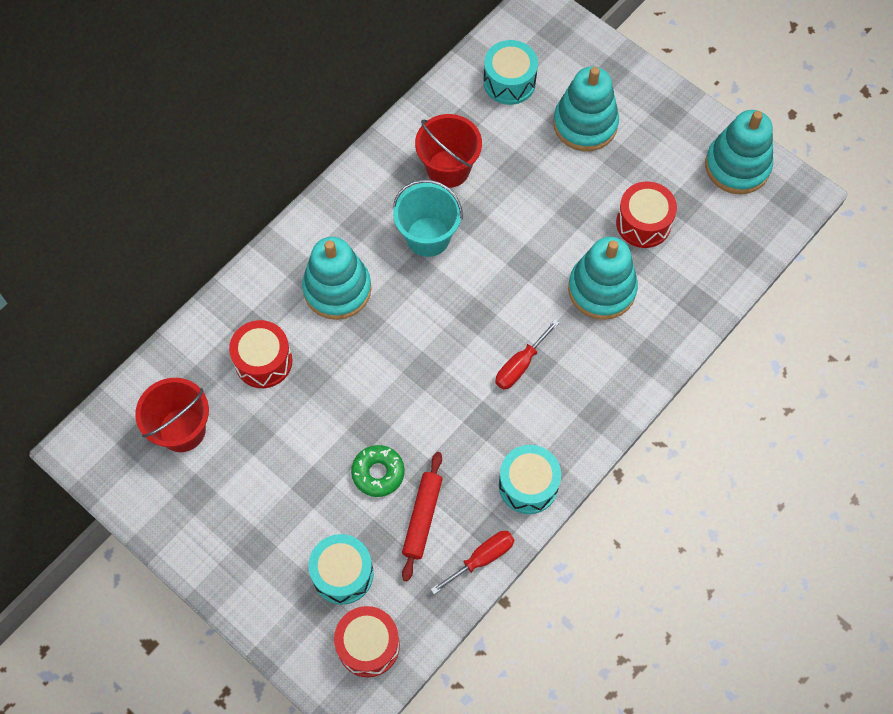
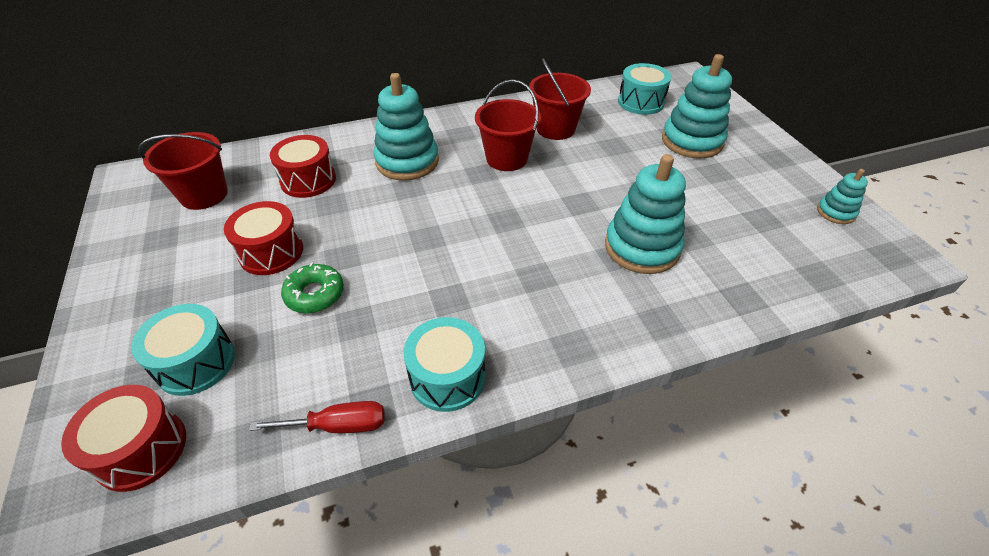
camera: 30 degrees right, 20 degrees down
turquoise bucket [393,180,463,257] -> red bucket [475,80,541,171]
red rolling pin [402,452,442,581] -> none
red screwdriver [495,320,559,390] -> none
red drum [616,181,677,248] -> red drum moved to [224,201,303,275]
turquoise stacking toy [705,110,773,194] -> turquoise stacking toy [817,169,868,224], size x0.51

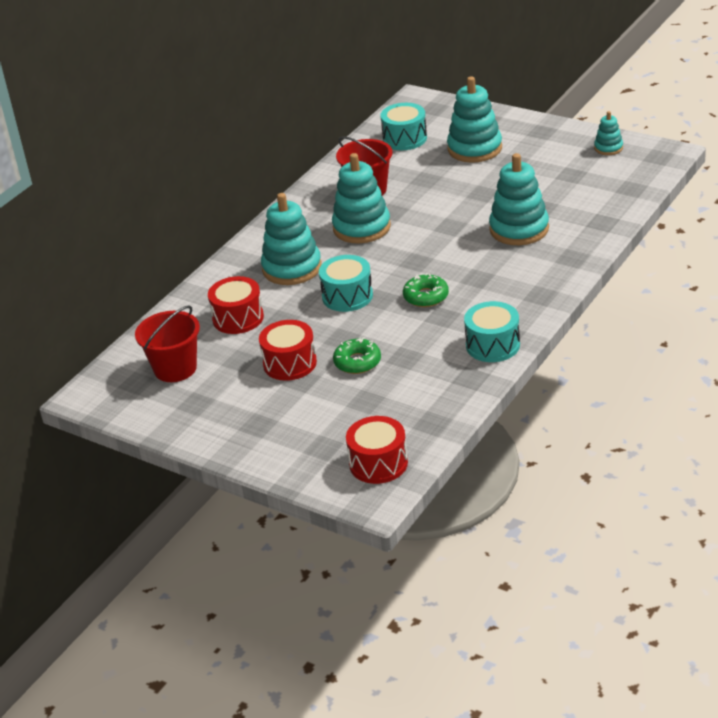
camera: 35 degrees left, 10 degrees down
turquoise drum [131,304,235,396] -> turquoise drum moved to [319,255,373,312]
red screwdriver [249,401,385,433] -> none
red bucket [475,80,541,171] -> turquoise stacking toy [332,153,391,243]
none -> green donut [403,273,449,307]

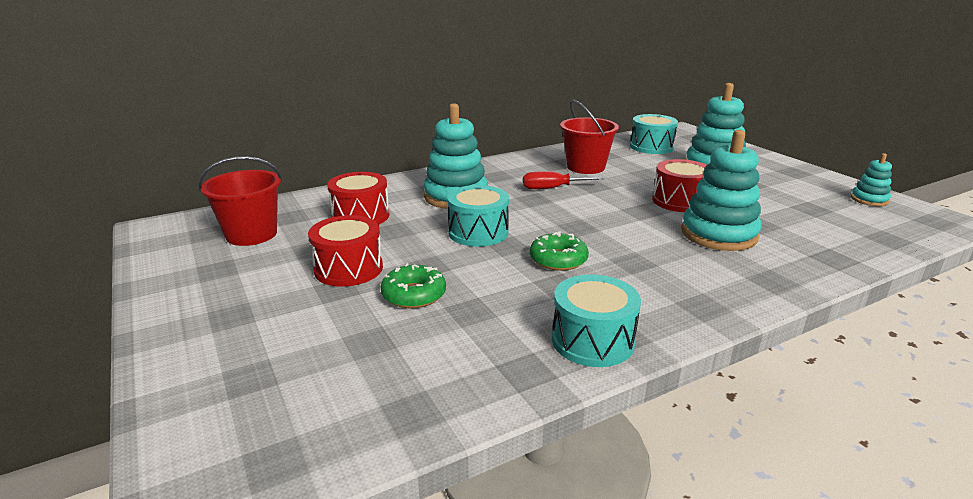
camera: 25 degrees right, 10 degrees down
turquoise stacking toy [332,153,391,243] -> red screwdriver [523,171,604,189]
red drum [346,416,408,484] -> red drum moved to [652,159,707,212]

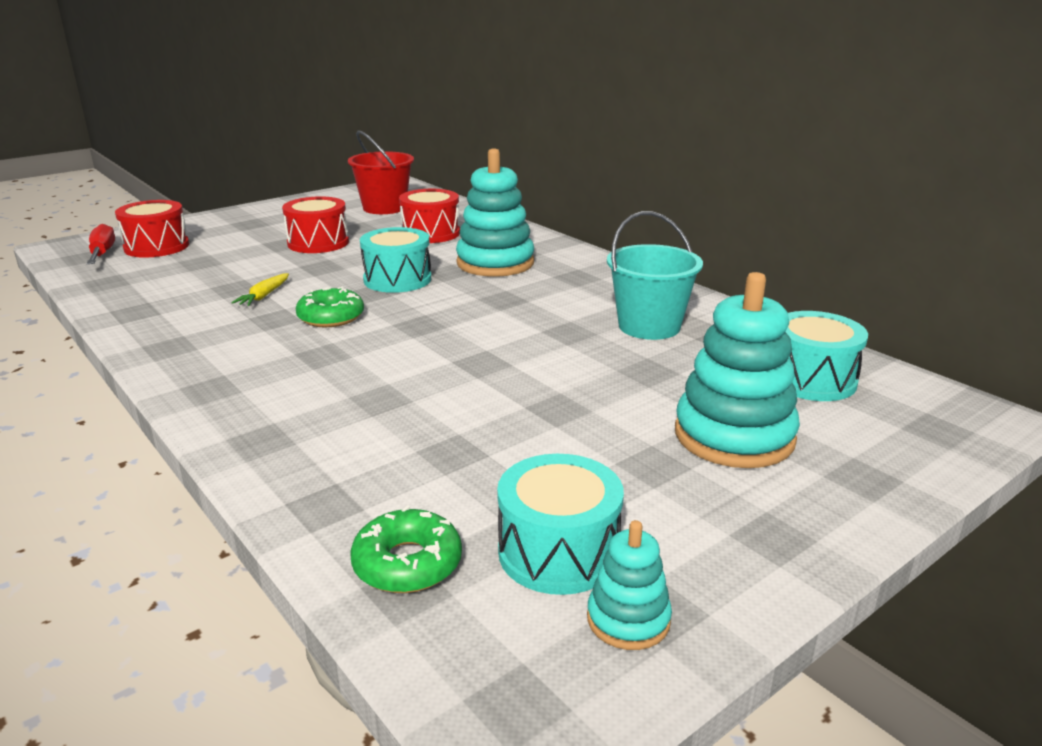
camera: 80 degrees right, 0 degrees up
green donut [381,263,446,308] -> green donut moved to [350,505,462,593]
red screwdriver [523,171,604,189] -> red screwdriver moved to [86,224,115,264]
turquoise drum [552,274,641,367] -> turquoise drum moved to [497,454,624,595]
red bucket [560,100,619,174] -> turquoise bucket [607,211,703,340]
red drum [652,159,707,212] -> red drum moved to [115,200,189,258]
turquoise stacking toy [681,130,762,251] -> none
none -> yellow carrot [231,273,289,306]

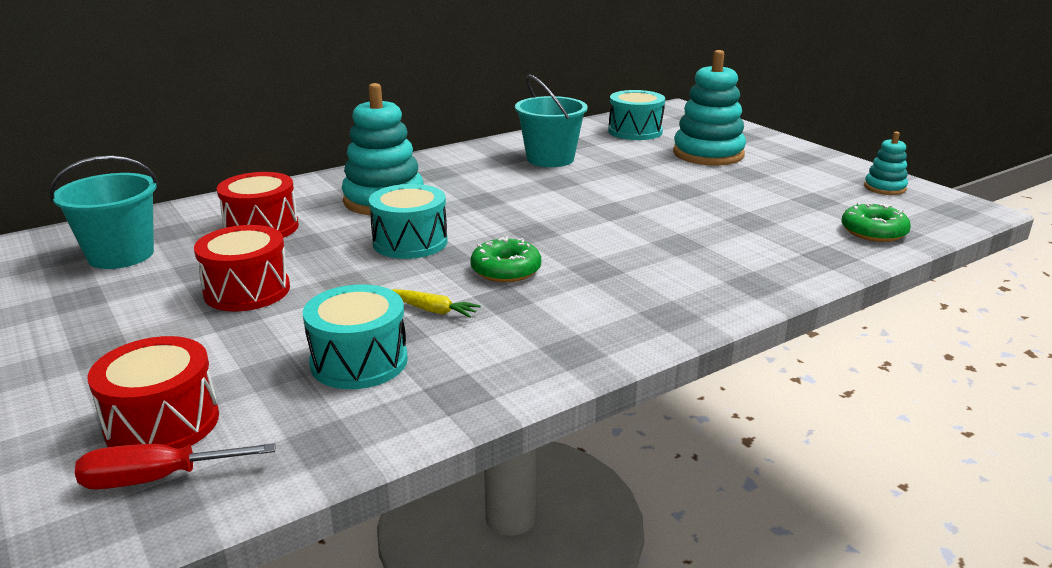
camera: 85 degrees left, 0 degrees up
red bucket [348,130,414,214] -> turquoise bucket [50,156,158,269]
turquoise drum [497,454,624,595] -> turquoise drum moved to [303,284,408,389]

